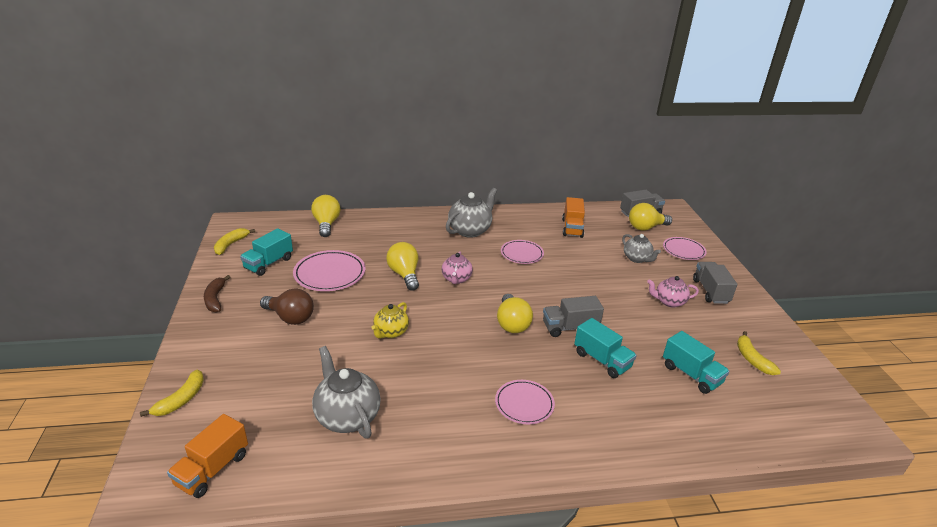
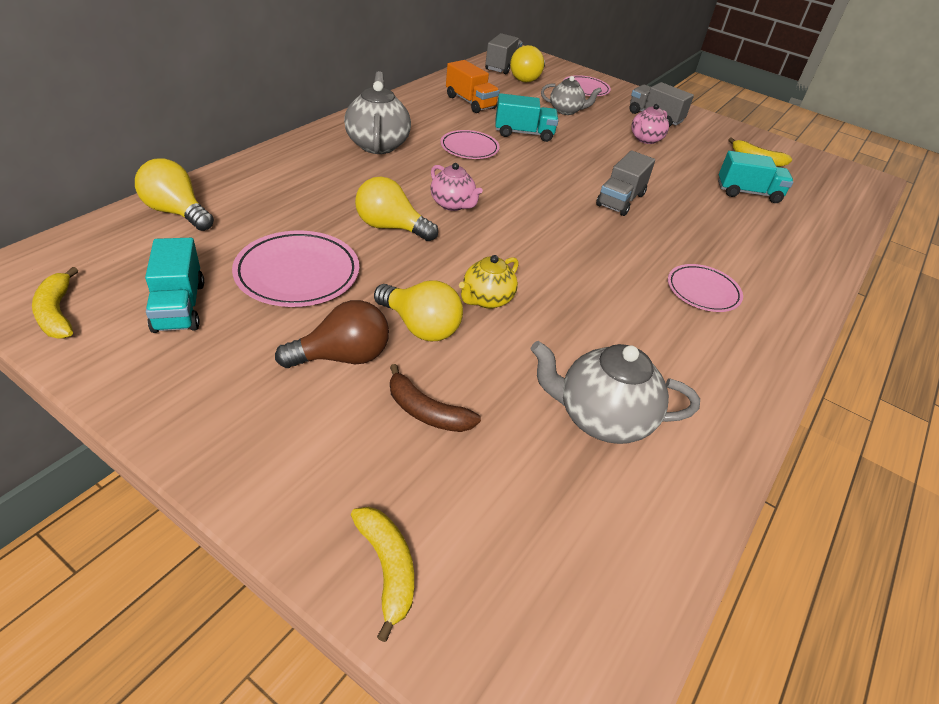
camera: 50 degrees left, 10 degrees up
orange truck [167,414,248,498] -> none
brown banana [204,275,230,313] -> brown banana moved to [390,364,481,432]
yellow teapot [371,302,409,339] -> yellow teapot turned 60 degrees clockwise [459,255,519,309]
yellow light bulb [497,294,533,333] -> yellow light bulb moved to [374,280,463,341]
turquoise truck [574,318,637,378] -> turquoise truck moved to [495,93,558,142]

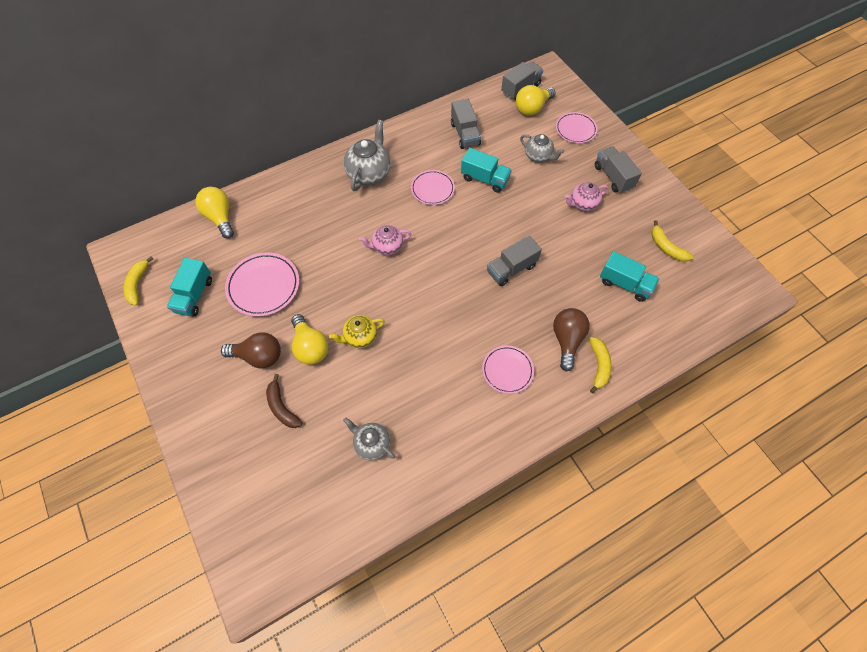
camera: 30 degrees right, 20 degrees up
yellow banana [351,507,414,642] -> yellow banana moved to [590,337,612,393]
yellow light bulb [355,177,438,241] -> none
pink teapot [430,163,483,211] -> pink teapot turned 90 degrees clockwise [359,225,411,255]
orange truck [446,60,500,113] -> grey truck [451,99,481,149]
grey teapot [530,341,700,444] -> grey teapot [343,418,395,460], size x0.63
none -> brown light bulb [553,308,590,372]

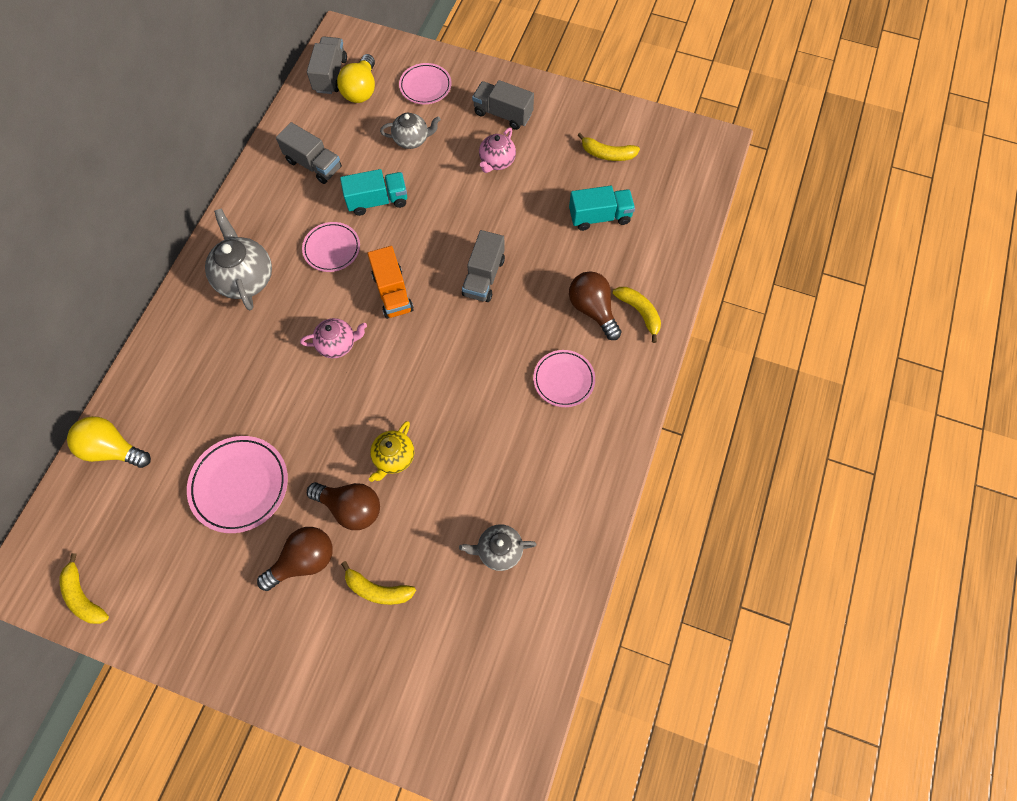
camera: 40 degrees left, 5 degrees up
turquoise truck [167,258,212,317] -> none
brown banana [266,374,302,428] -> yellow banana [341,561,416,605]
yellow light bulb [291,314,328,365] -> brown light bulb [307,482,380,530]
pink teapot [359,225,411,255] -> pink teapot turned 135 degrees counterclockwise [300,318,367,358]
none -> orange truck [367,246,414,319]

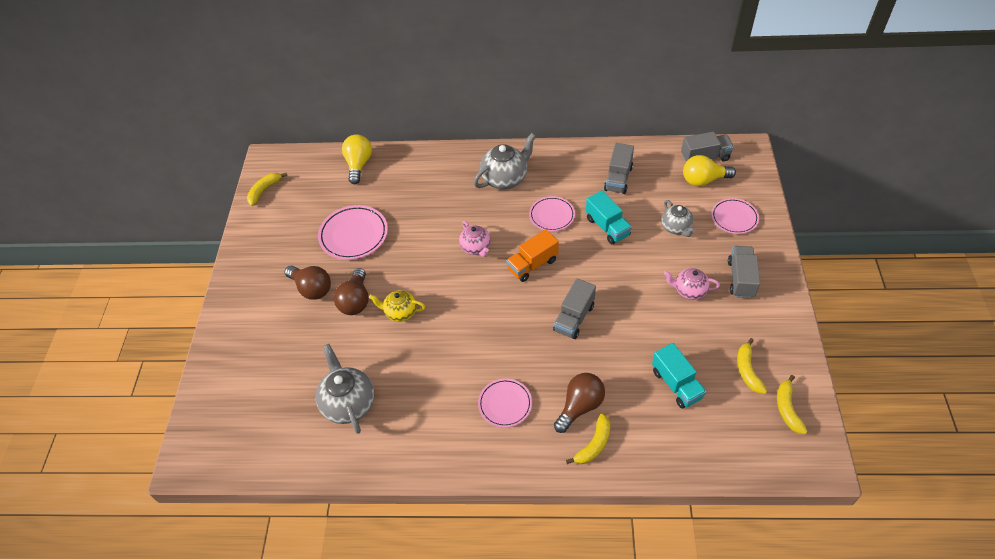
camera: 75 degrees right, 15 degrees down
yellow banana [341,561,416,605] -> yellow banana moved to [777,375,808,434]
grey teapot [459,524,537,571] -> grey teapot [316,344,374,434], size x1.59
grey truck [462,230,505,302] -> grey truck turned 60 degrees counterclockwise [553,278,596,339]

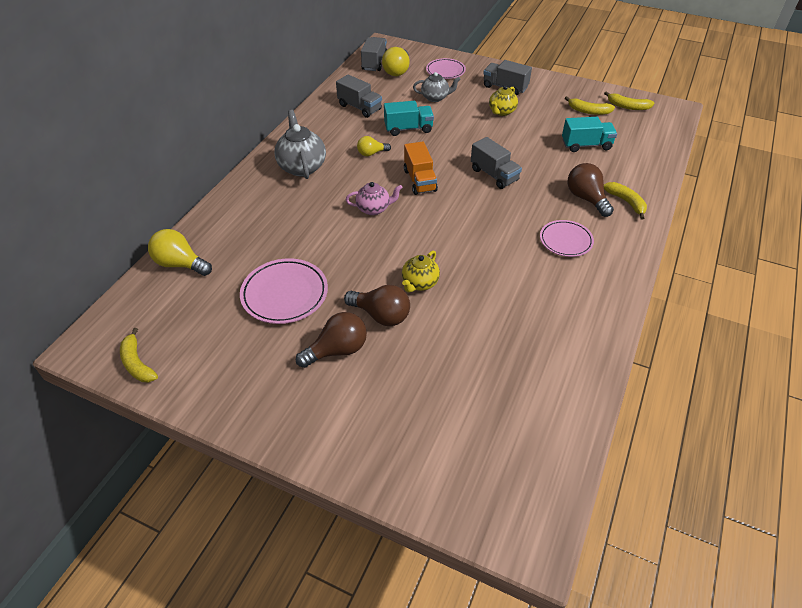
camera: 70 degrees left, 5 degrees down
grey teapot [316,344,374,434] -> none
pink plate [529,196,575,231] -> yellow light bulb [357,136,391,156]
pink teapot [664,268,720,300] -> yellow teapot [489,85,518,116]

